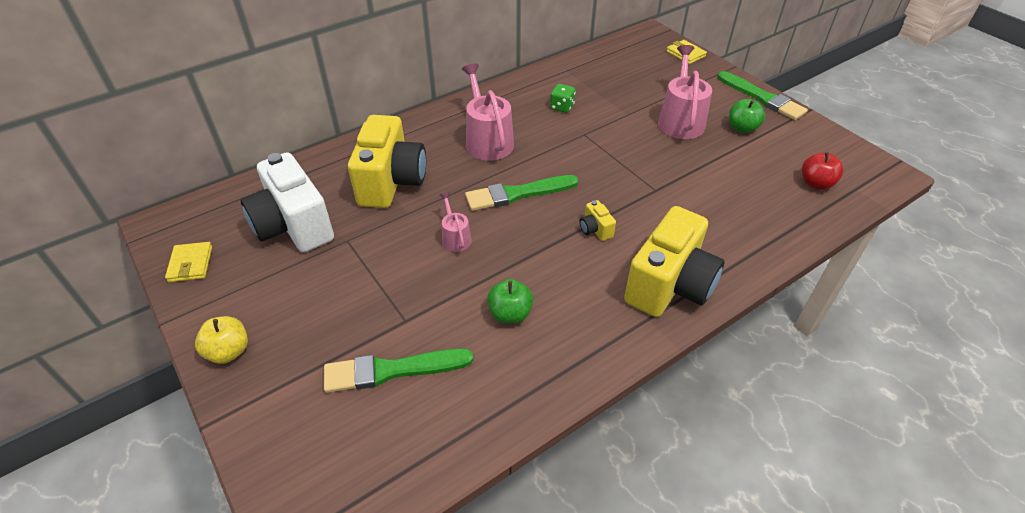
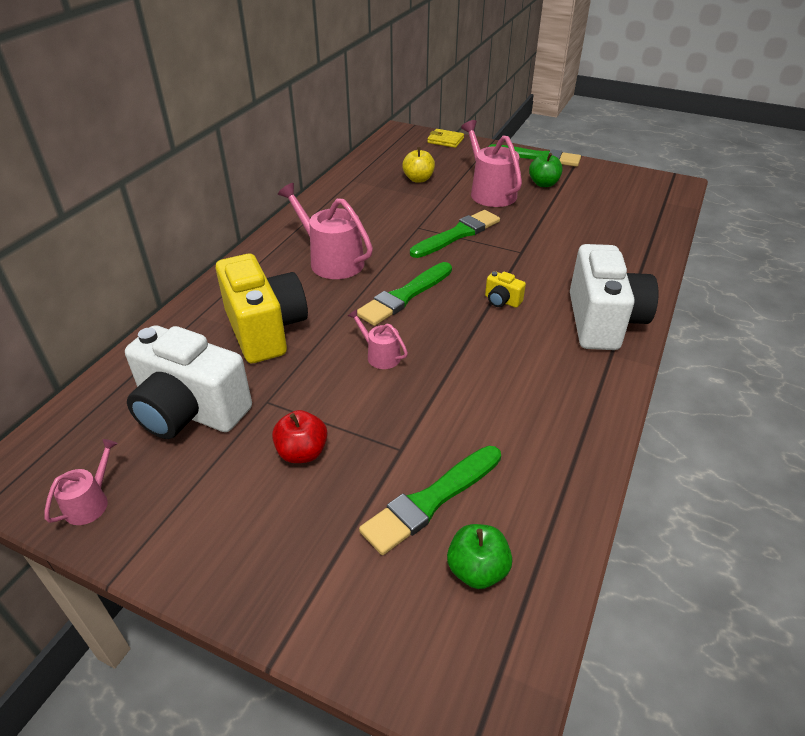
camera: 30 degrees left, 5 degrees down
yellow wallet [165,242,212,282] -> pink watering can [45,439,118,525]
yellow apple [195,316,248,364] -> yellow apple moved to [402,147,435,183]
green apple [487,279,533,323] -> green apple moved to [447,524,512,589]
green dice [550,84,575,113] -> none
yellow camera [624,206,724,317] -> white camera [570,244,658,350]
red apple [802,152,843,190] -> red apple moved to [272,410,328,463]
none -> green brush [410,210,500,258]

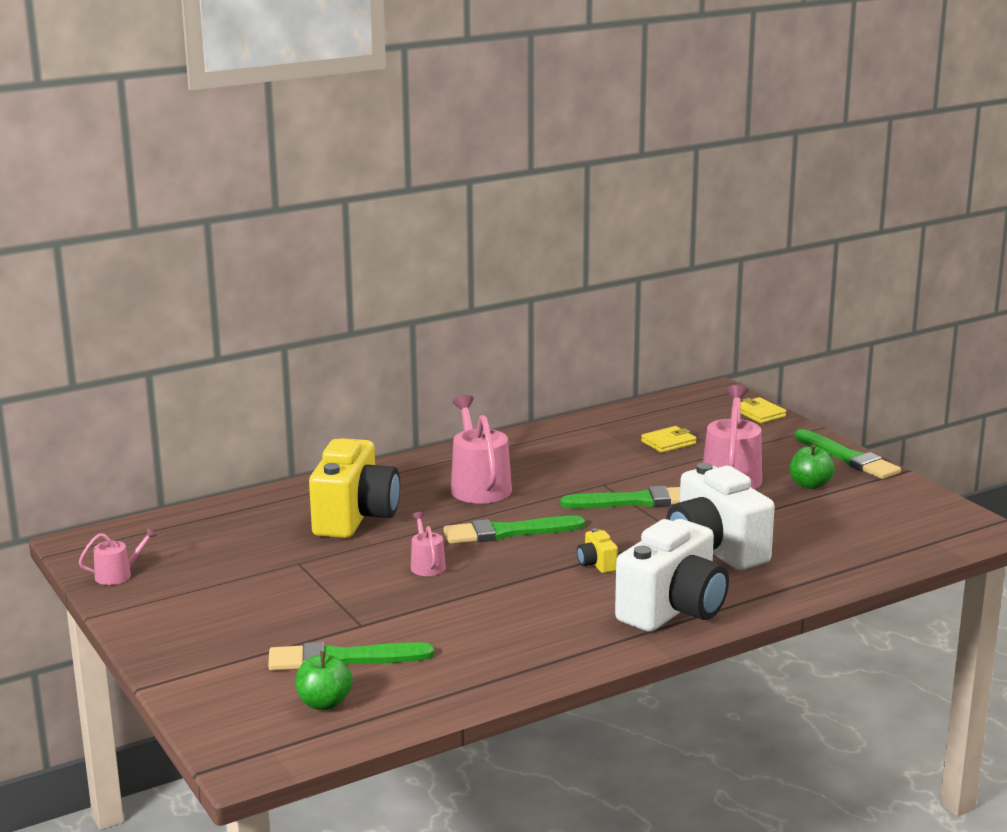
camera: 35 degrees right, 20 degrees down
white camera [125,325,252,439] -> white camera moved to [666,463,775,570]
red apple [272,410,328,463] -> none
yellow apple [402,147,435,183] -> yellow wallet [641,426,696,453]

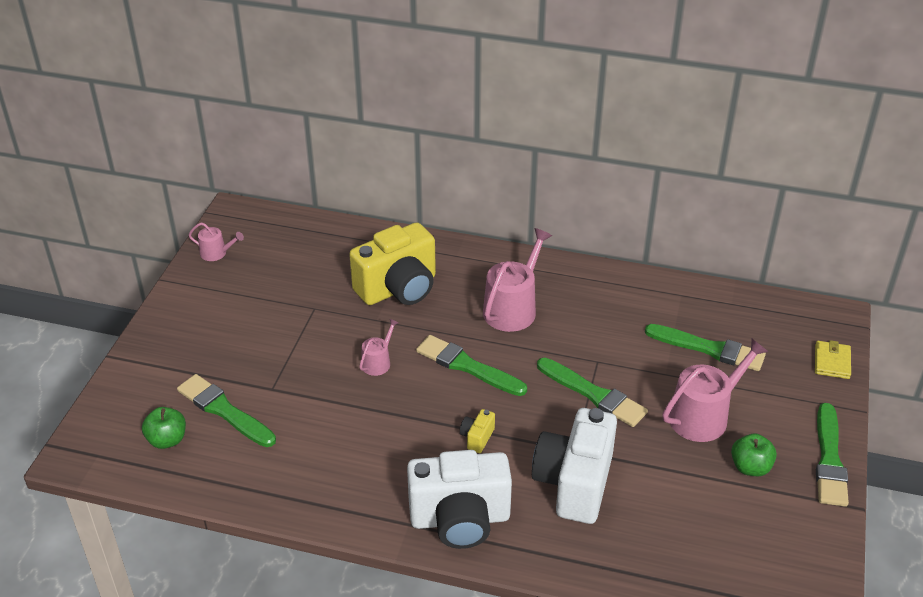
camera: 45 degrees right, 20 degrees up
yellow wallet [641,426,696,453] -> green brush [645,324,766,371]

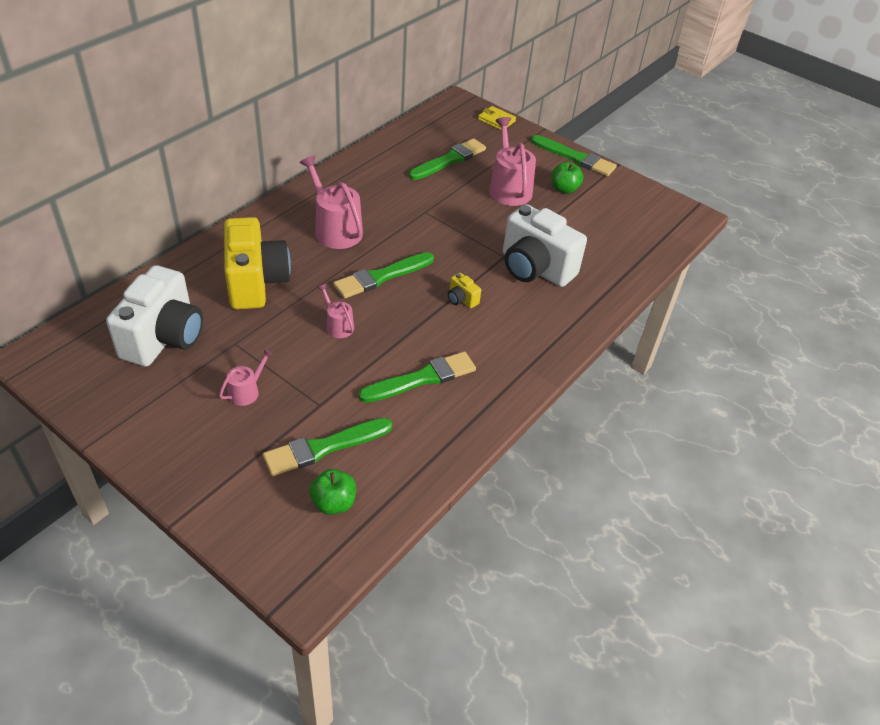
camera: 70 degrees left, 5 degrees up
pink watering can [189,222,244,261] -> pink watering can moved to [219,349,274,406]
white camera [407,450,512,549] -> white camera moved to [106,265,203,367]
green brush [537,358,648,427] -> green brush moved to [359,351,476,403]

